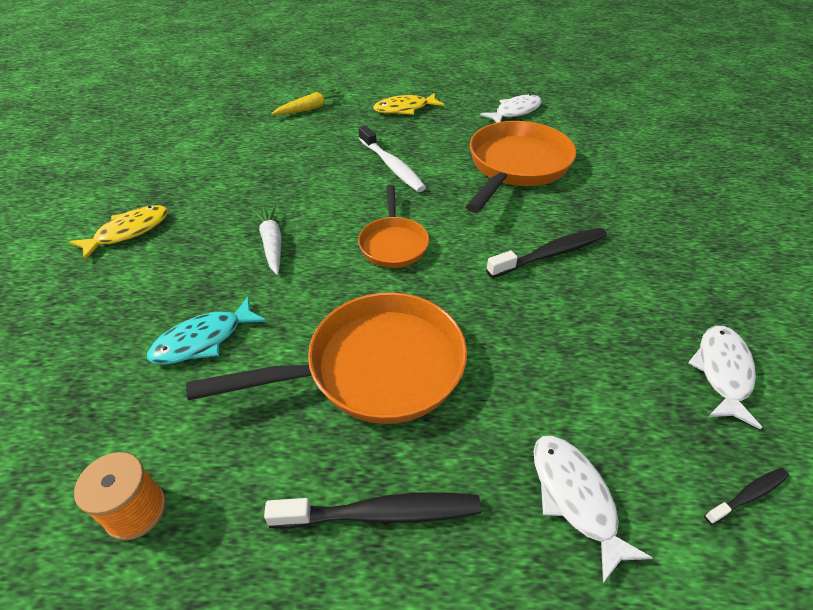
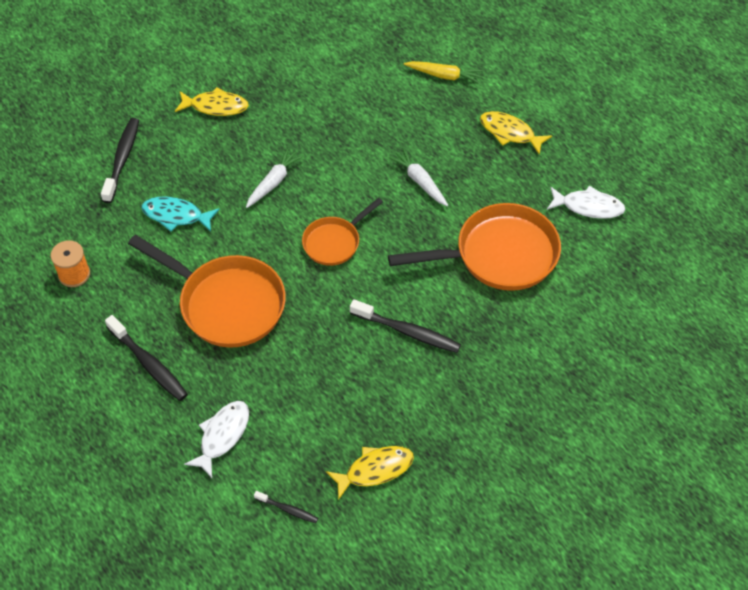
camera: 50 degrees right, 10 degrees up
white toothbrush [358,125,426,192] -> white carrot [389,148,448,206]
white fish [688,326,762,429] -> yellow fish [326,446,414,500]
none -> black toothbrush [101,118,139,203]

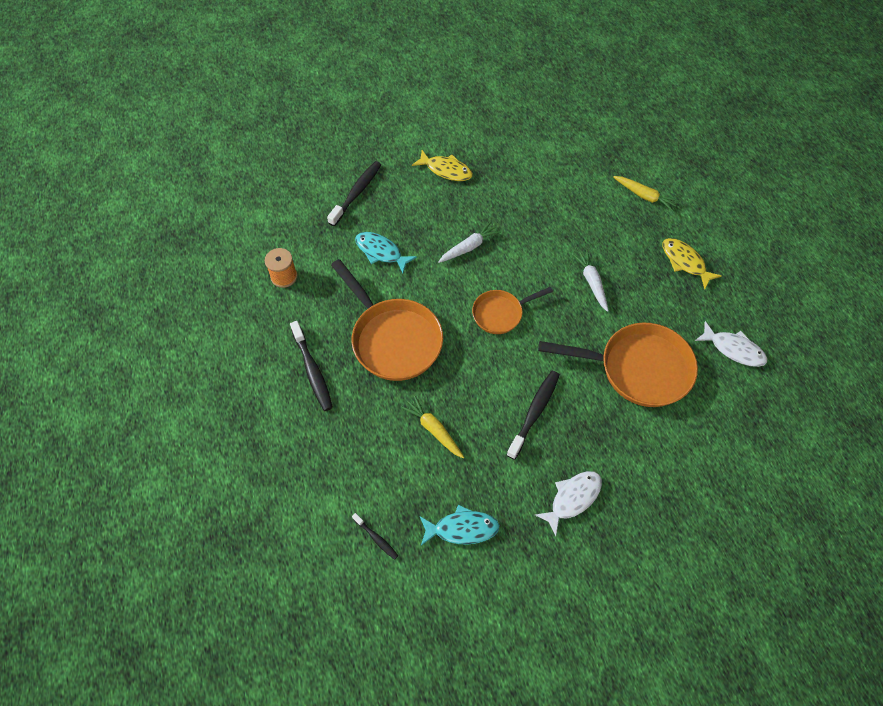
camera: 20 degrees right, 5 degrees up
white fish [184,401,249,478] -> white fish moved to [535,471,602,536]
yellow fish [326,446,414,500] -> turquoise fish [420,505,500,545]
black toothbrush [350,299,461,353] -> black toothbrush turned 105 degrees counterclockwise [507,371,560,460]
none -> yellow carrot [401,396,464,458]

